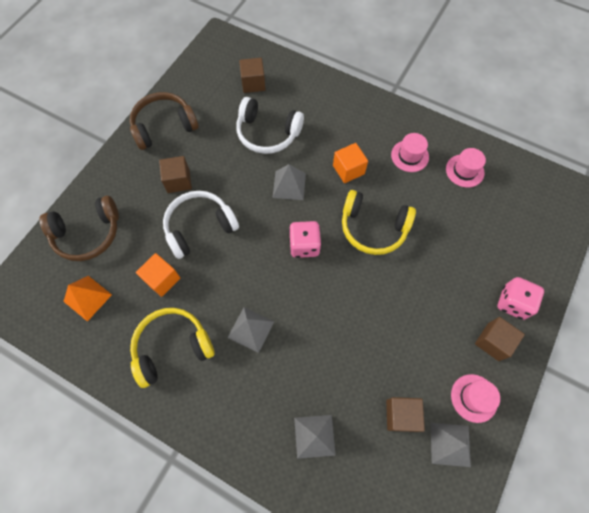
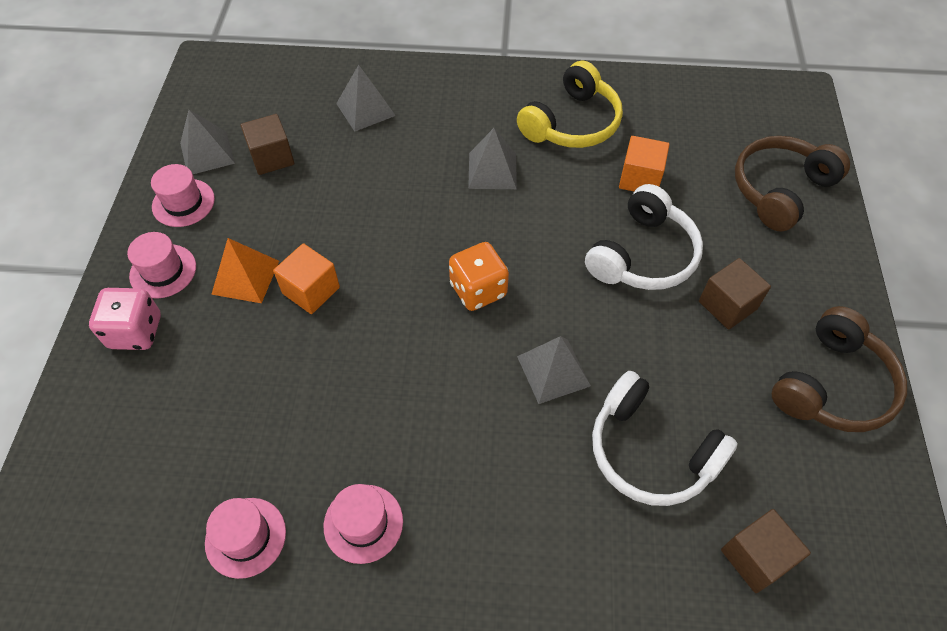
camera: 155 degrees right, 10 degrees down
orange pyramid [63,276,112,321] -> orange pyramid moved to [211,238,279,303]
white headphones [236,97,304,154] -> white headphones turned 135 degrees counterclockwise [592,371,738,506]
pink dice [289,221,321,258] -> orange dice [449,242,509,311]
orange cube [333,143,368,183] -> orange cube moved to [273,243,340,314]
yellow headphones [342,190,416,255] -> none
brown cube [475,317,525,361] -> pink hat [127,232,196,298]

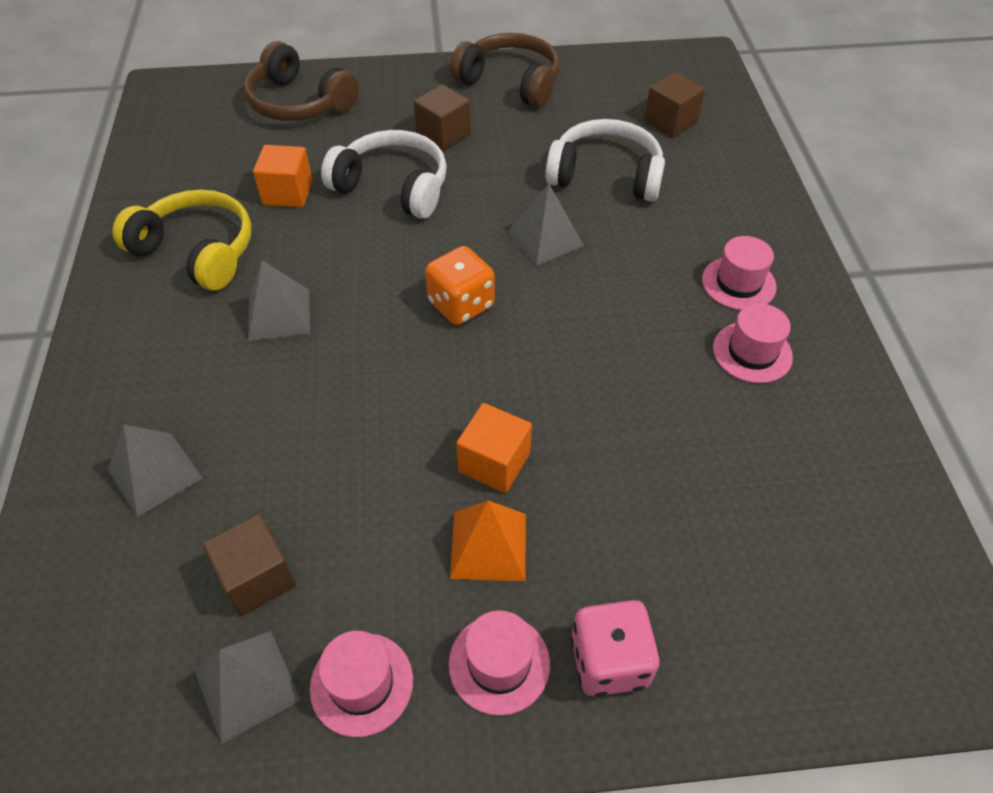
camera: 100 degrees left, 5 degrees down
pink hat [205,498,286,579] -> pink hat moved to [702,236,777,310]
white headphones [592,371,738,506] -> white headphones turned 105 degrees counterclockwise [545,119,665,202]

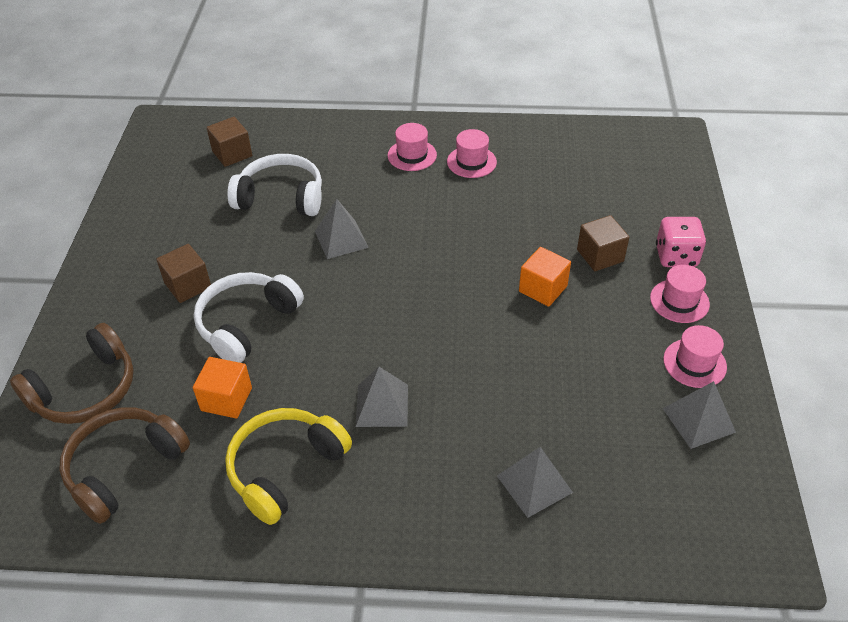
camera: 80 degrees left, 5 degrees down
brown cube [203,514,296,616] -> brown cube moved to [577,215,629,271]
orange dice [425,246,495,325] -> none
brown headphones [450,33,560,108] -> brown headphones moved to [59,407,190,524]
orange pyramid [450,500,526,581] -> none
white headphones [545,119,665,202] -> white headphones turned 75 degrees clockwise [227,154,322,216]

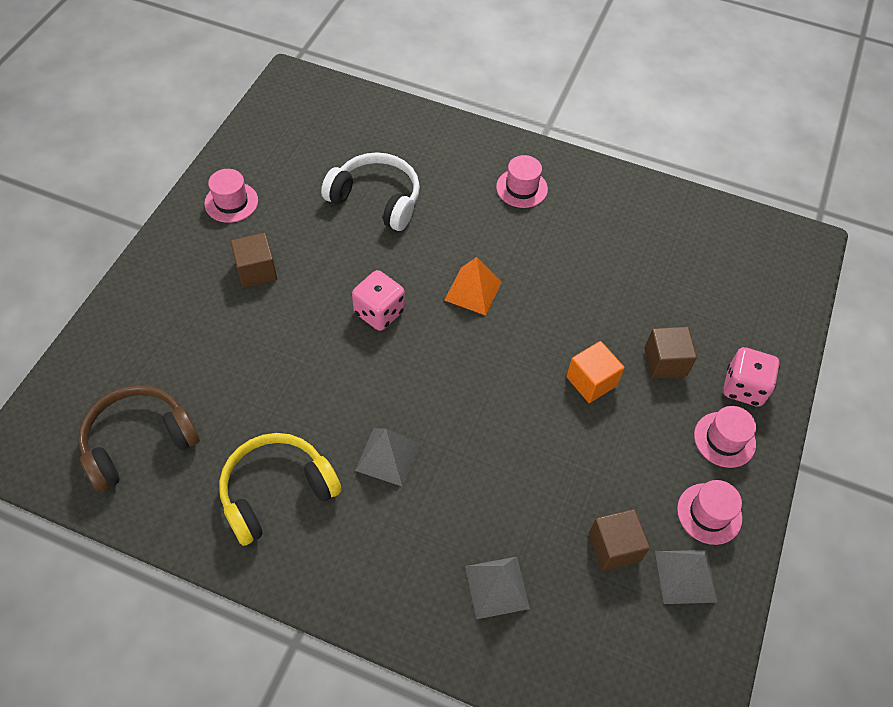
camera: 15 degrees right, 10 degrees up
brown headphones [10,323,134,424] -> none
orange cube [193,357,252,418] -> none
white headphones [194,272,304,363] -> none
brown cube [206,117,252,167] -> brown cube moved to [589,509,650,571]
grey pyramid [315,199,369,259] -> none
pink hat [447,129,497,178] -> pink hat moved to [204,169,258,223]
none -> pink dice [352,270,405,331]
none -> orange pyramid [444,257,502,315]

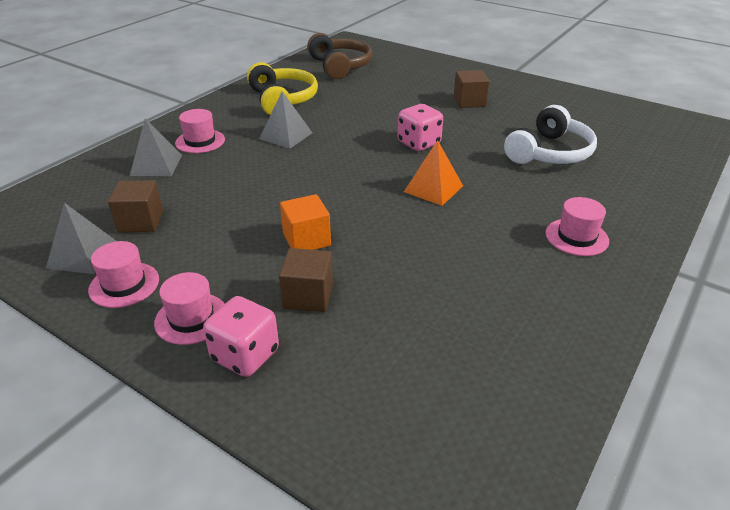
camera: 105 degrees right, 20 degrees down
pink hat [204,169,258,223] -> pink hat moved to [175,109,225,153]

